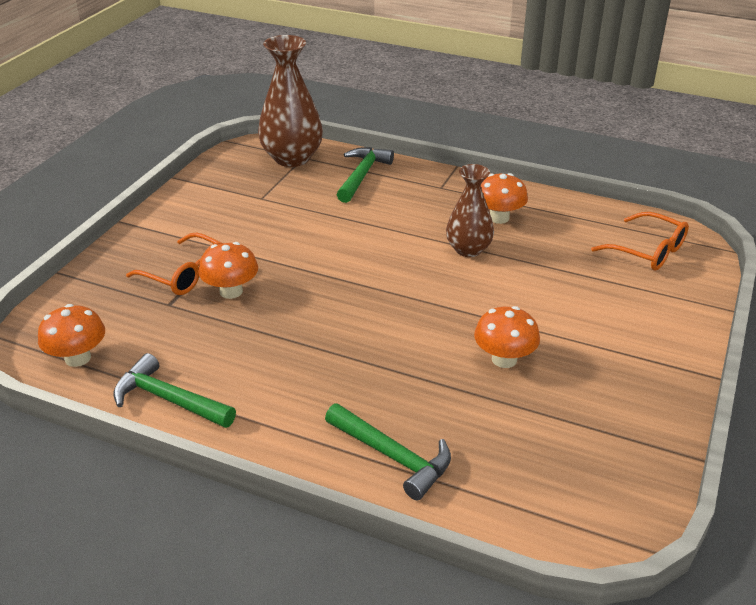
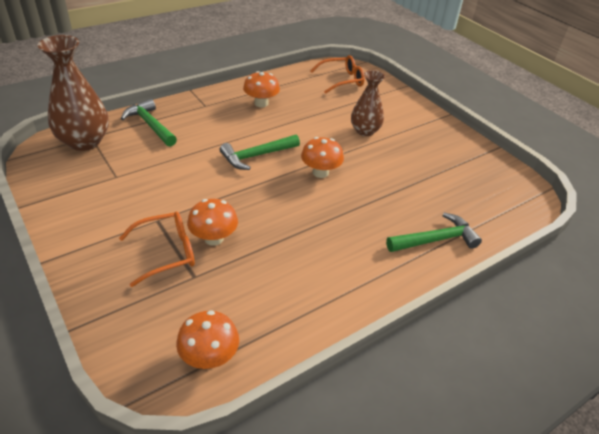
camera: 60 degrees left, 5 degrees up
green hammer [113,353,236,428] -> green hammer moved to [219,135,300,170]
brown vase [446,164,494,257] -> brown vase moved to [351,70,385,136]
orange mushroom [474,306,540,368] -> orange mushroom moved to [301,137,344,178]

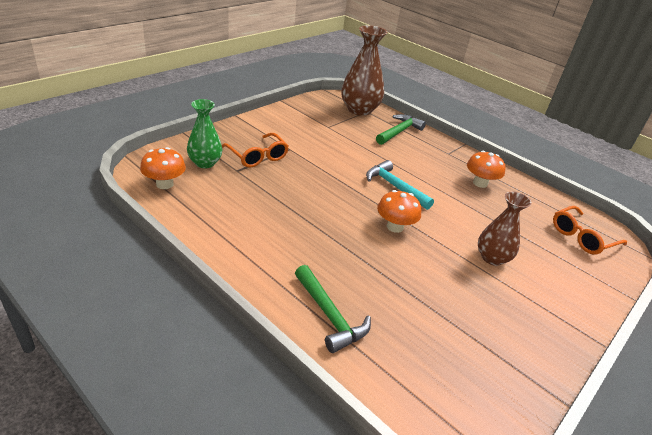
camera: 75 degrees right, 5 degrees down
orange mushroom [187,199,238,246] -> none
green hammer [219,135,300,170] -> turquoise hammer [366,160,434,210]
orange glasses [310,55,365,94] -> orange glasses turned 90 degrees clockwise [553,206,627,254]
none -> green vase [187,99,222,168]

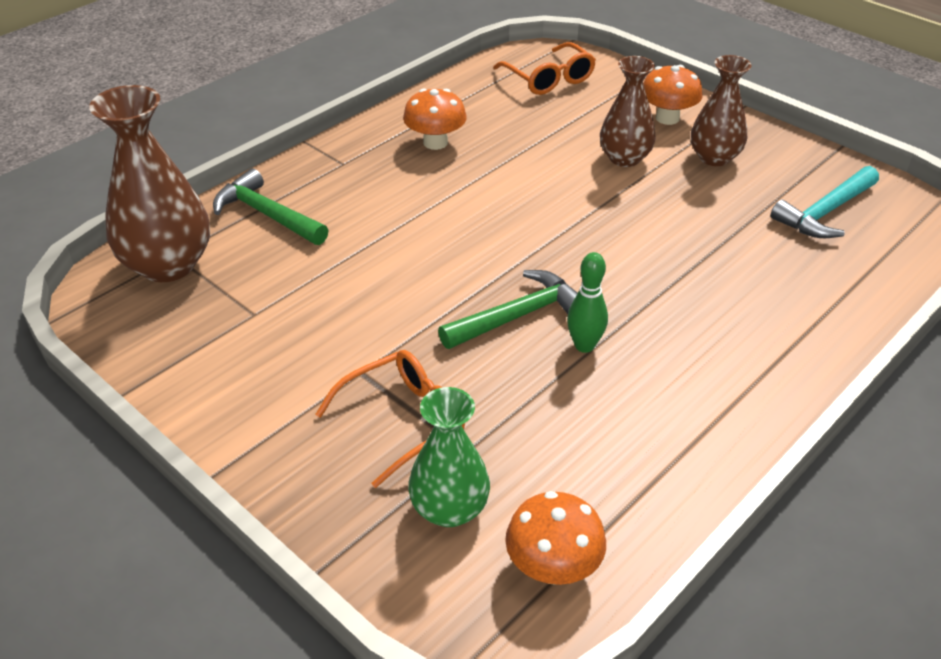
camera: 85 degrees left, 5 degrees up
green hammer [295,265,371,353] -> green hammer moved to [438,270,578,349]
turquoise hammer [366,160,434,210] -> turquoise hammer moved to [771,166,879,238]
orange mushroom [377,190,421,233] -> orange mushroom moved to [643,65,702,125]
none -> green bowling pin [567,252,608,353]
none -> brown vase [691,55,752,166]

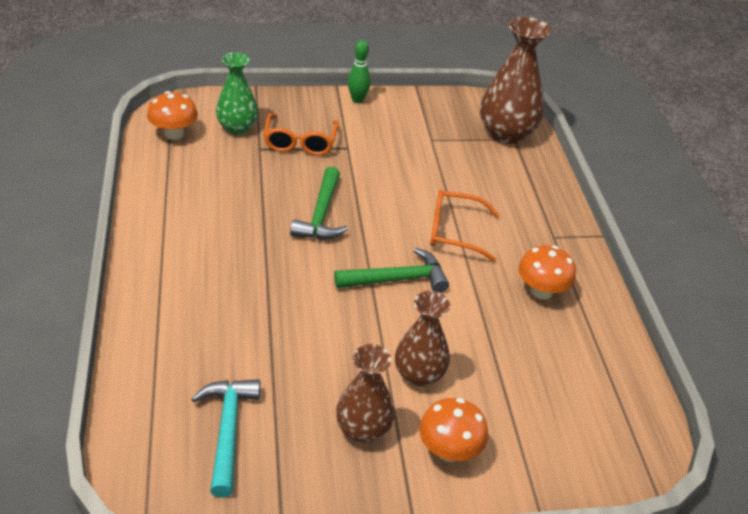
camera: 125 degrees right, 0 degrees up
green hammer [213,169,329,245] -> green hammer moved to [334,248,449,293]
orange glasses [493,42,596,95] -> orange glasses moved to [430,190,500,262]
green bowling pin [567,252,608,353] -> green bowling pin moved to [348,40,371,103]

